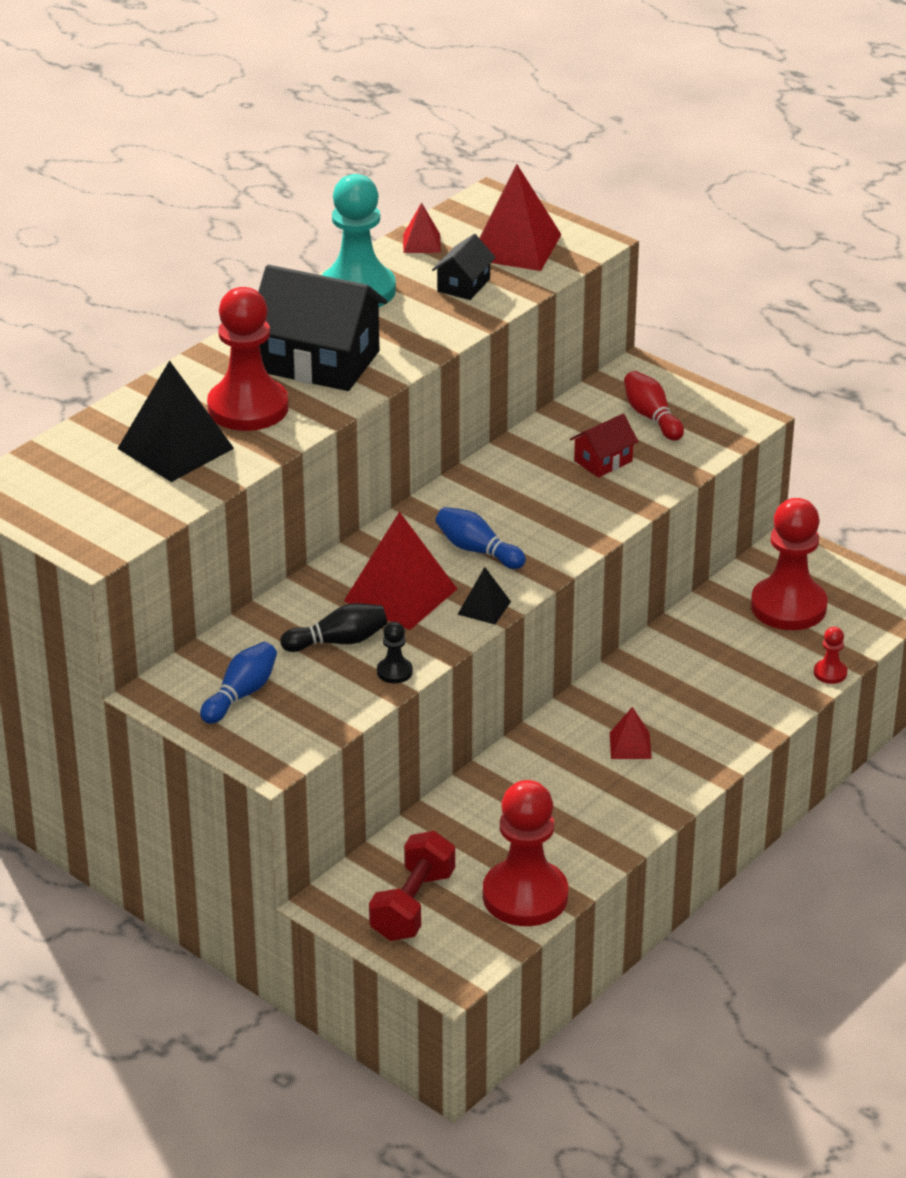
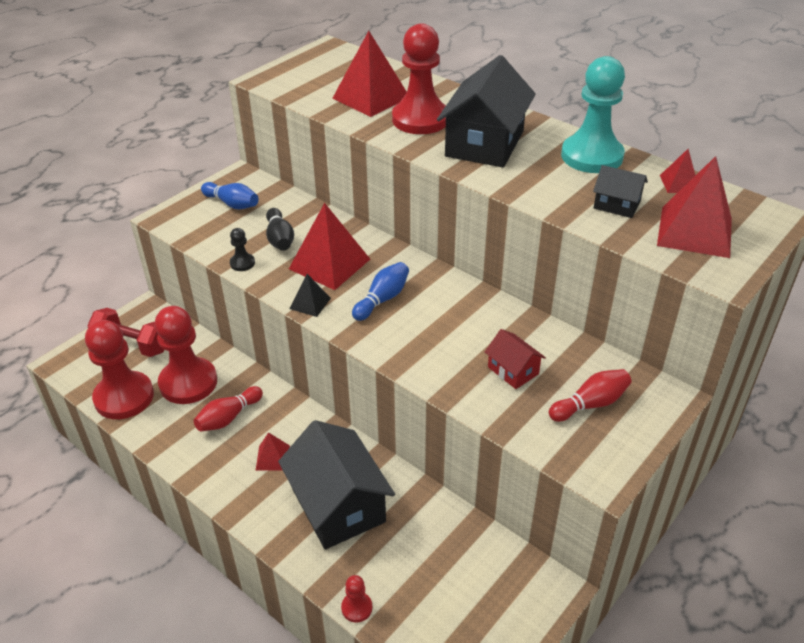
camera: 90 degrees right, 5 degrees up
black pyramid [117,360,234,482] -> red pyramid [333,31,407,117]
red pawn [751,498,828,630] -> red pawn moved to [155,306,217,404]
none -> red bowling pin [194,386,263,432]
none -> black house [278,420,395,549]

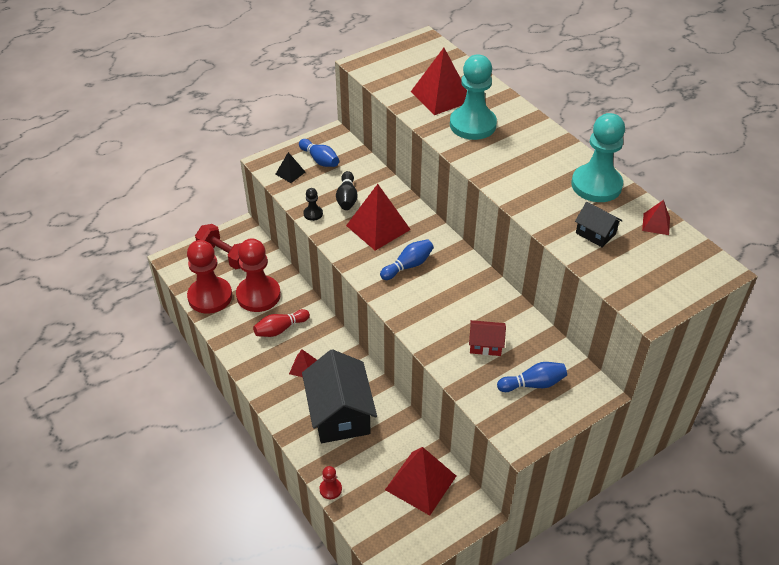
camera: 15 degrees right, 5 degrees up
black pyramid [290,274,331,317] -> black pyramid moved to [275,152,305,183]
red pawn [392,23,446,134] -> turquoise pawn [450,55,497,140]
black house [437,55,536,168] -> none
red house [485,329,546,389] -> red house turned 60 degrees counterclockwise [469,320,506,356]
red bowling pin [549,369,632,422] -> blue bowling pin [497,362,567,392]
red pyramid [657,156,732,258] -> red pyramid moved to [385,447,456,515]

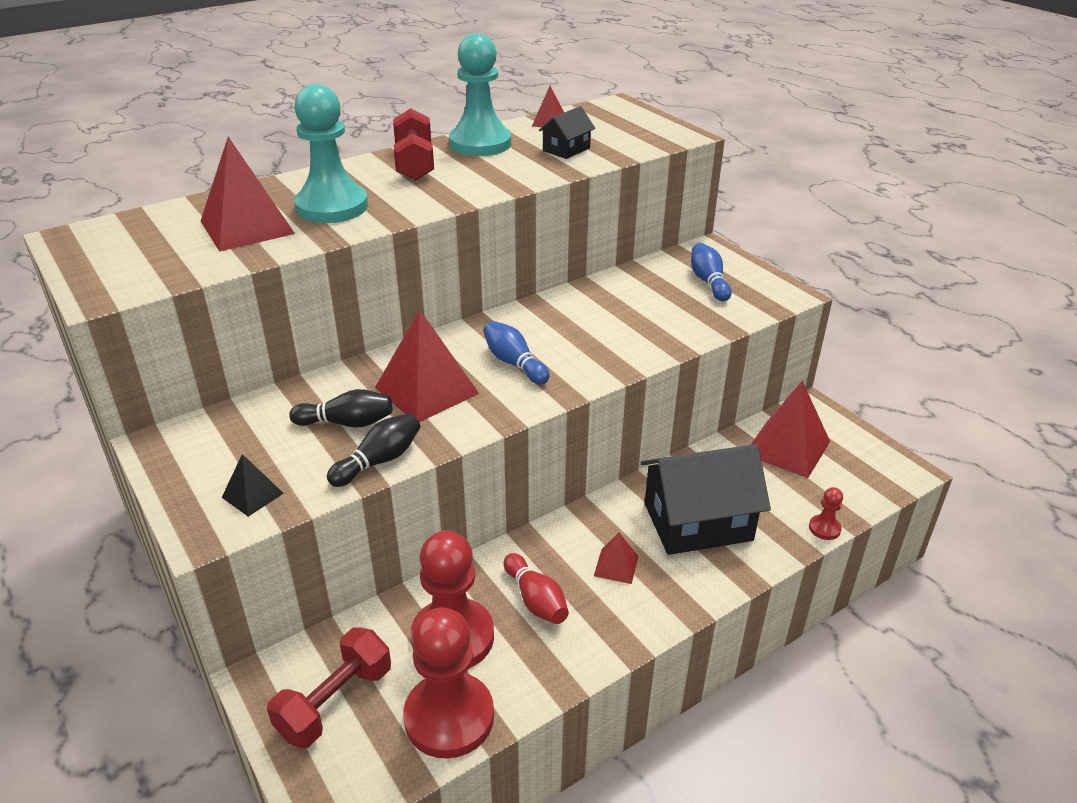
camera: 90 degrees left, 10 degrees down
blue bowling pin [299,139,339,167] -> none
black pawn [303,188,323,221] -> black bowling pin [327,413,420,487]
red house [469,320,506,356] -> none
none -> red dumbbell [393,108,434,180]

